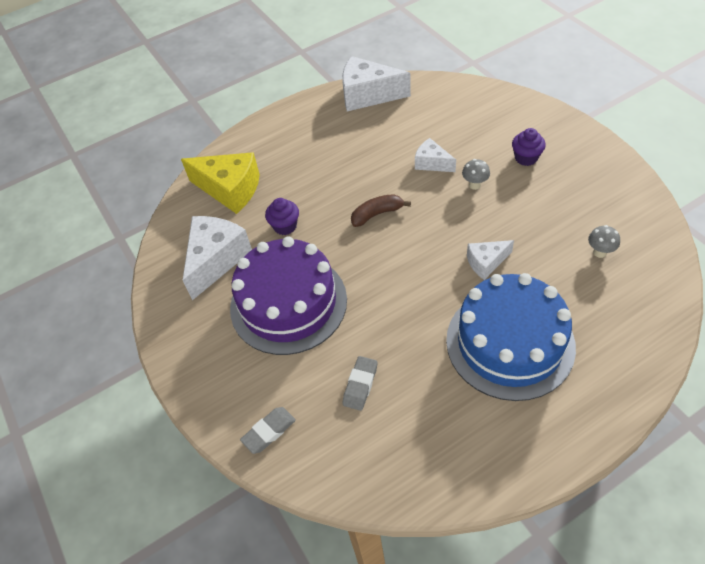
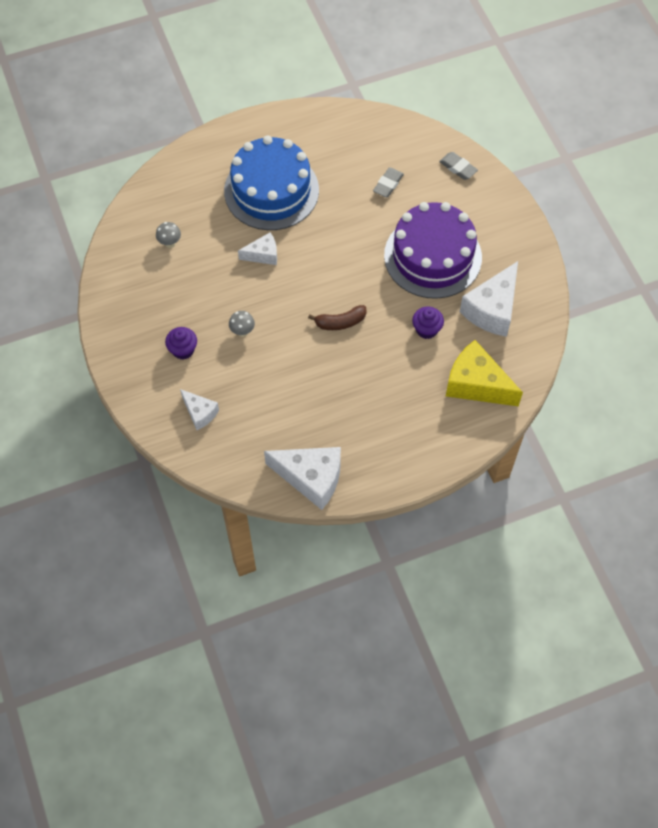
camera: 175 degrees left, 10 degrees up
grey eraser [240,407,296,454] -> grey eraser turned 75 degrees clockwise [439,152,478,180]
white cheese [415,138,456,172] -> white cheese moved to [180,389,219,430]

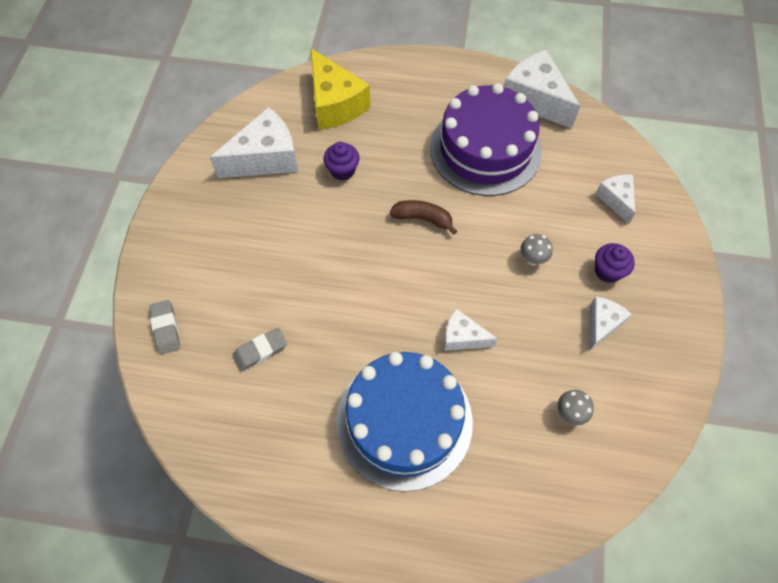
camera: 150 degrees left, 0 degrees up
purple cake [384,202,482,299] -> purple cake moved to [430,83,542,196]
none -> white cheese [589,297,632,351]

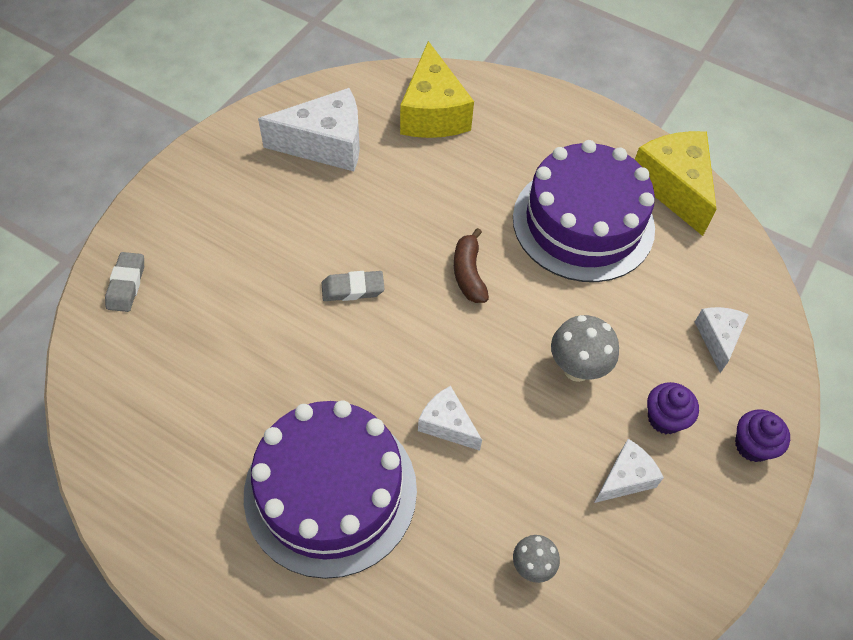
camera: 20 degrees right, 5 degrees down
grey eraser [232,328,287,371] -> grey eraser moved to [322,271,385,301]
purple cupcake [323,142,360,181] -> purple cupcake moved to [735,410,790,462]
blue cake [336,352,473,492] -> purple cake [244,400,417,579]
brown banana [390,200,457,235] -> brown banana turned 135 degrees counterclockwise [454,228,489,303]
white cheese [504,50,580,129] -> yellow cheese [635,131,717,236]
grey mushroom [521,234,553,266] -> grey mushroom [551,315,619,382], size x1.62

